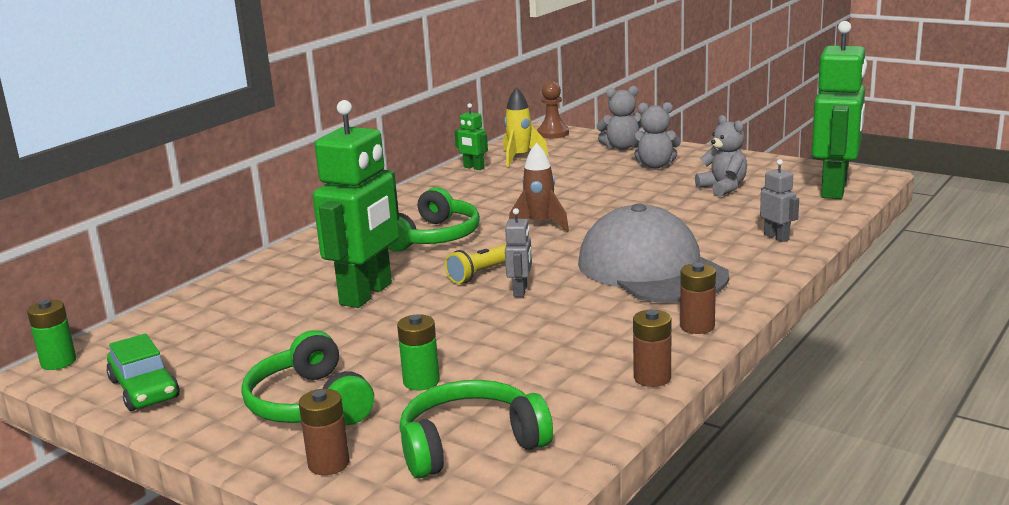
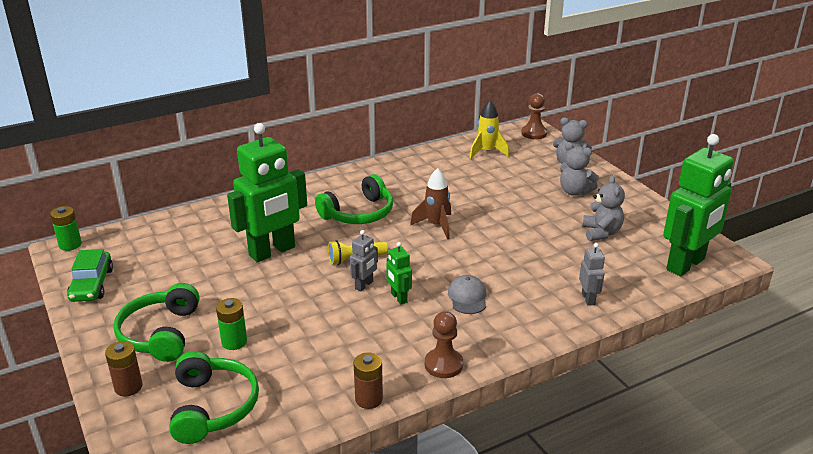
camera: 25 degrees right, 10 degrees up
green headphones [400,380,553,478] -> green headphones turned 75 degrees clockwise [169,351,259,444]
green robot [455,103,488,170] -> green robot moved to [386,242,412,304]
grey cap [578,204,729,303] -> grey cap [448,275,486,314], size x0.40
brown battery [680,263,716,334] -> brown pawn [425,311,463,378]

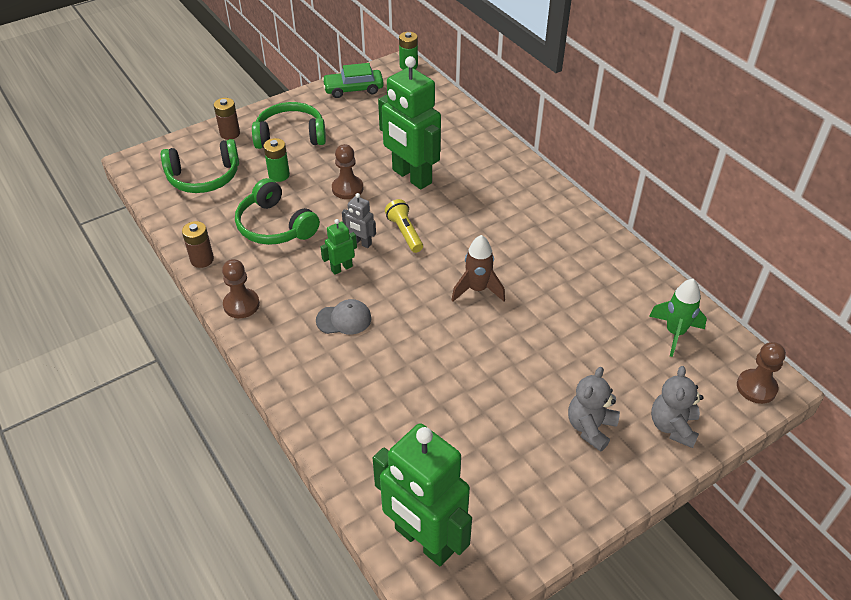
camera: 85 degrees right, 15 degrees up
green headphones [315,174,393,224] -> green headphones moved to [235,178,320,245]
yellow rocket [469,100,509,159] -> green rocket [649,279,707,357]
grey robot [579,243,605,306] -> none
grey teddy bear [582,176,625,241] -> none
none -> brown pawn [332,144,363,199]

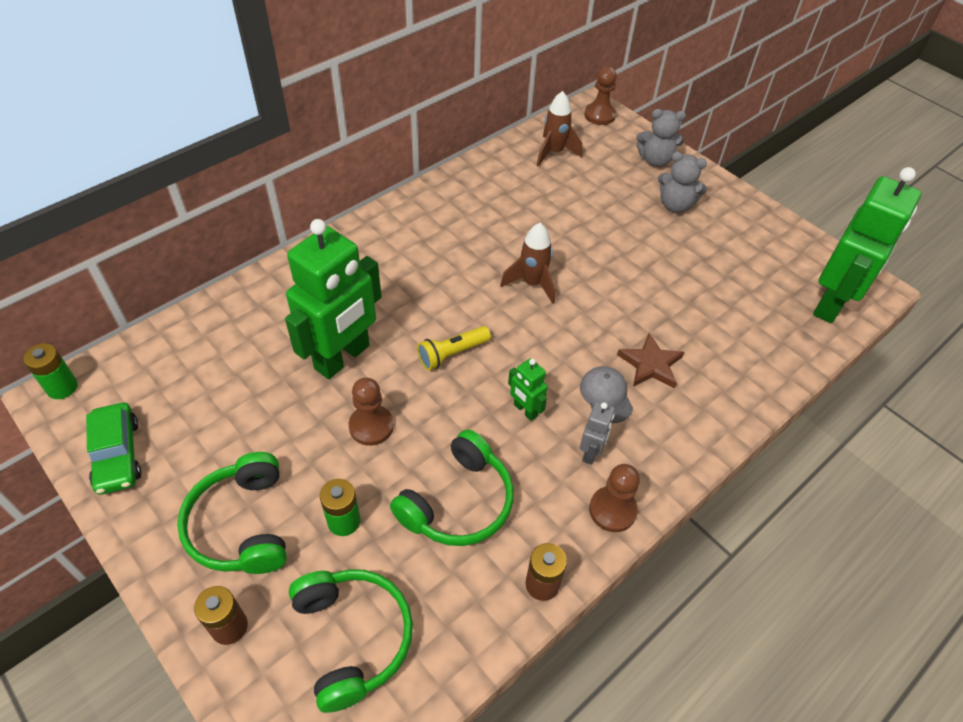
camera: 100 degrees left, 5 degrees up
grey robot [342,193,376,248] -> grey robot moved to [580,401,615,465]
green rocket [649,279,707,357] -> brown rocket [536,91,582,167]
none -> brown star [617,333,684,388]

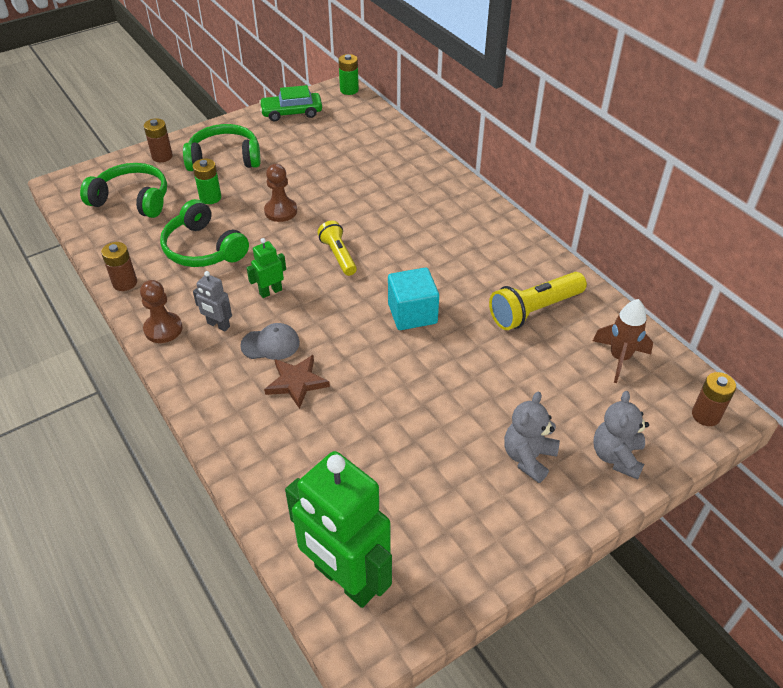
camera: 100 degrees right, 5 degrees down
green robot [285,219,382,379] -> none
green headphones [289,569,413,713] -> green headphones turned 150 degrees counterclockwise [80,163,167,218]
brown rocket [500,223,555,304] -> turquoise cube [388,267,439,330]
brown pawn [585,67,617,125] -> brown battery [692,372,736,426]
none -> yellow flashlight [489,272,587,330]

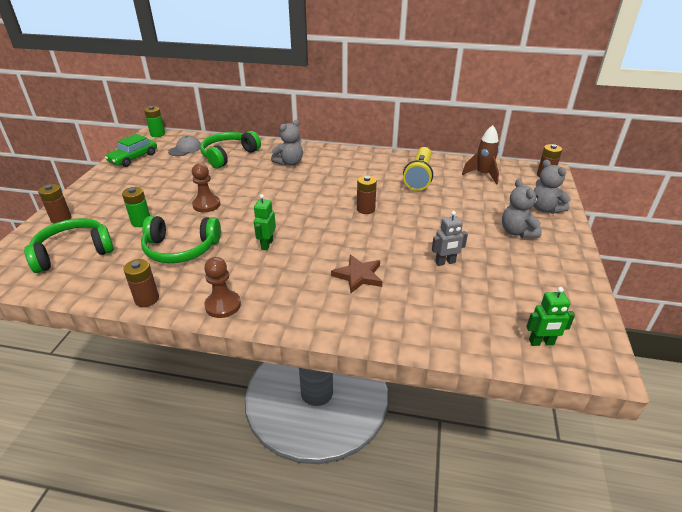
camera: 45 degrees left, 10 degrees down
green headphones [183,124,261,171] -> green headphones moved to [200,131,261,168]
grey robot [193,271,232,331] -> grey robot moved to [432,211,468,266]
grey cap [240,323,300,360] -> grey cap moved to [168,136,201,156]
green robot [285,451,392,608] -> green robot [526,287,575,346], size x0.44
yellow flashlight [317,221,357,276] -> none
turquoise cube [388,267,439,330] -> brown battery [357,175,377,214]
none -> grey teddy bear [271,119,303,166]

